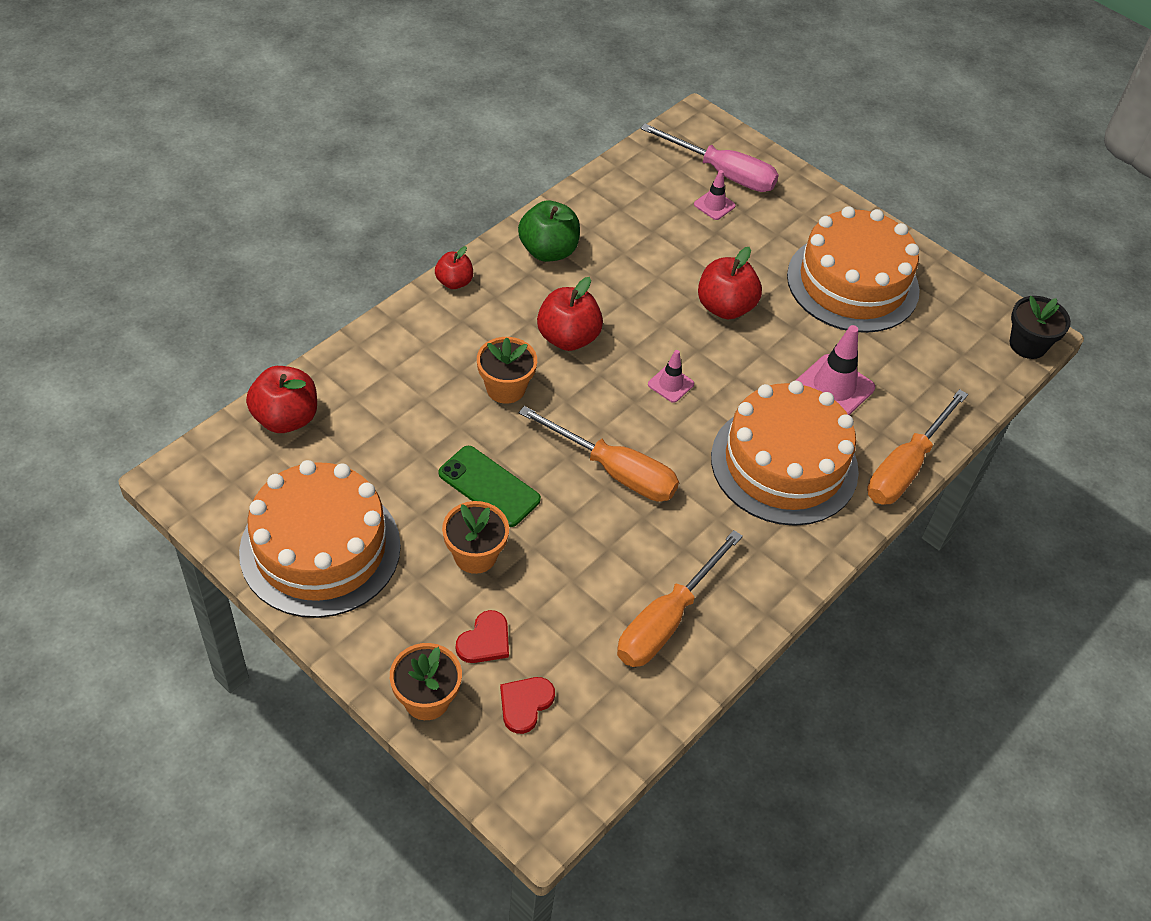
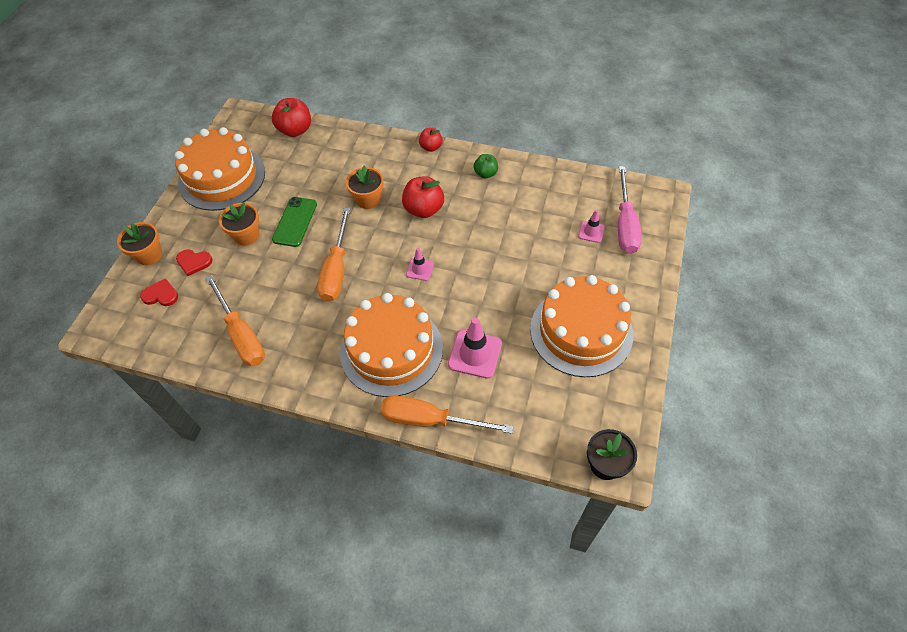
camera: 70 degrees right, 5 degrees up
green apple [518,200,580,262] -> green apple [474,154,498,178], size x0.61
orange screwdriver [617,530,743,667] -> orange screwdriver turned 135 degrees counterclockwise [205,275,265,366]
red apple [698,247,762,319] -> none

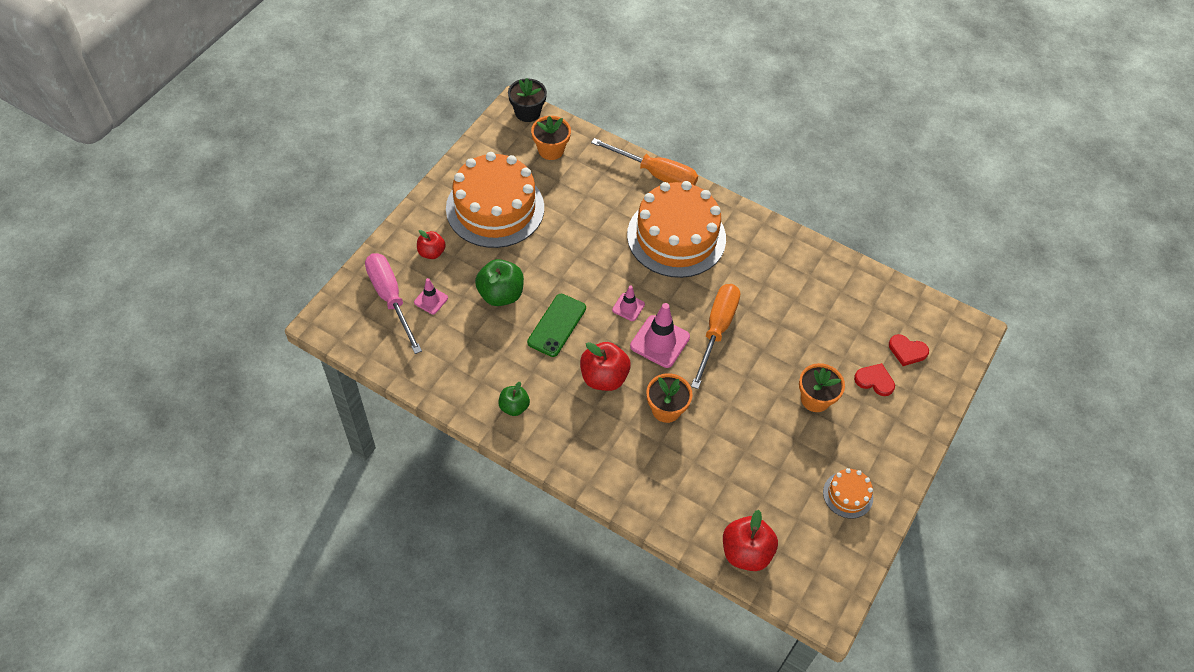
camera: 170 degrees left, 0 degrees up
orange flower pot [117,222,162,265] -> orange flower pot moved to [531,116,571,160]
orange cake [175,127,265,211] -> orange cake [823,468,873,518], size x0.44
orange screwdriver [205,275,265,366] -> none
green phone [272,197,317,247] -> green phone moved to [527,294,586,357]
red apple [419,128,443,152] -> red apple moved to [417,230,446,259]
pink traffic cone [448,318,502,379] -> pink traffic cone moved to [630,303,690,368]
pink screwdriver [618,166,642,254] -> pink screwdriver turned 45 degrees counterclockwise [365,253,422,354]
none -> green apple [475,259,524,306]

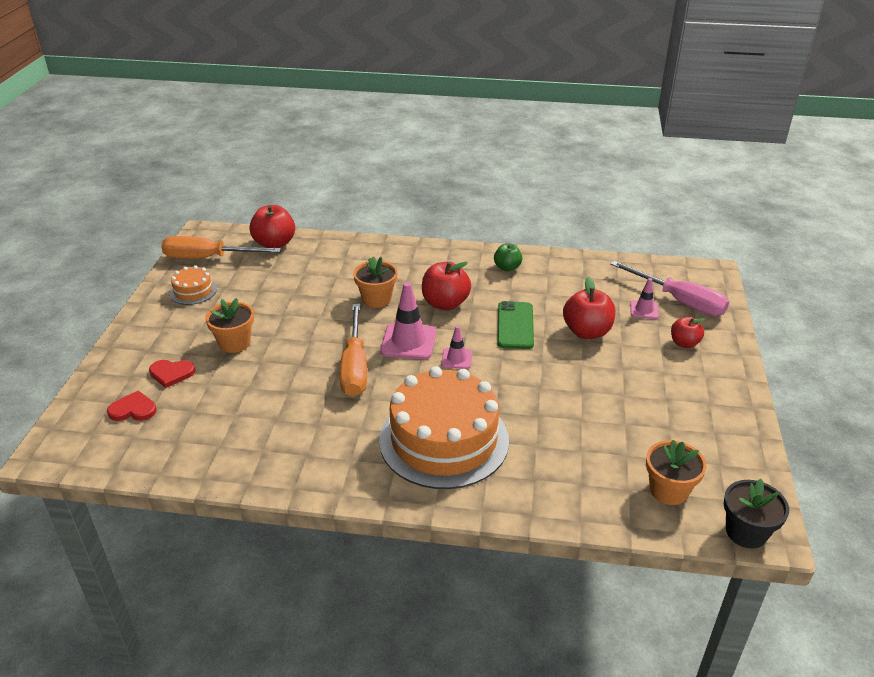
camera: 160 degrees right, 20 degrees down
orange cake [446,152,544,248] -> none
green apple [475,259,524,306] -> red apple [563,277,616,339]
orange screwdriver [591,138,698,185] -> orange screwdriver moved to [161,236,281,258]

